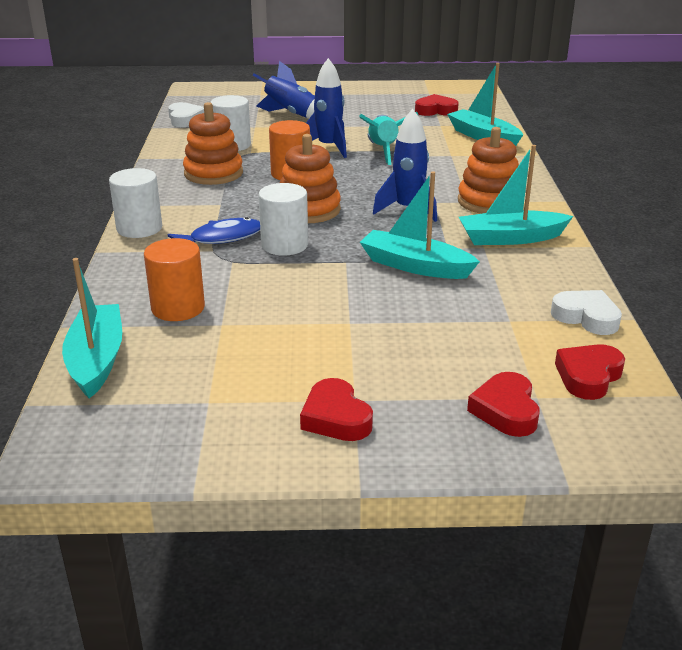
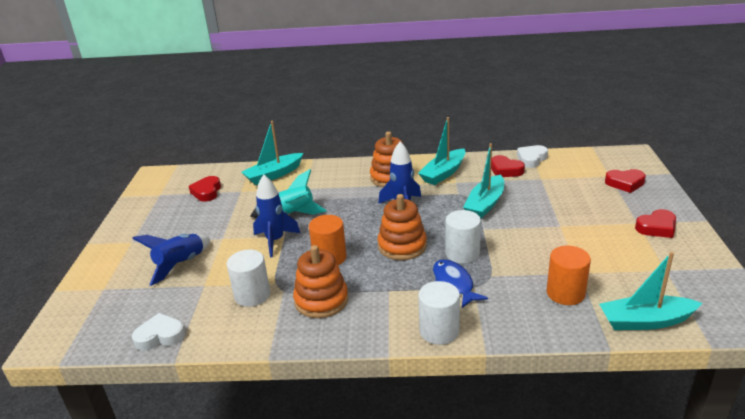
camera: 85 degrees left, 0 degrees up
turquoise boat [459,145,573,245] -> turquoise boat turned 45 degrees clockwise [418,117,465,185]
red heart [555,344,625,400] -> red heart moved to [491,155,525,177]

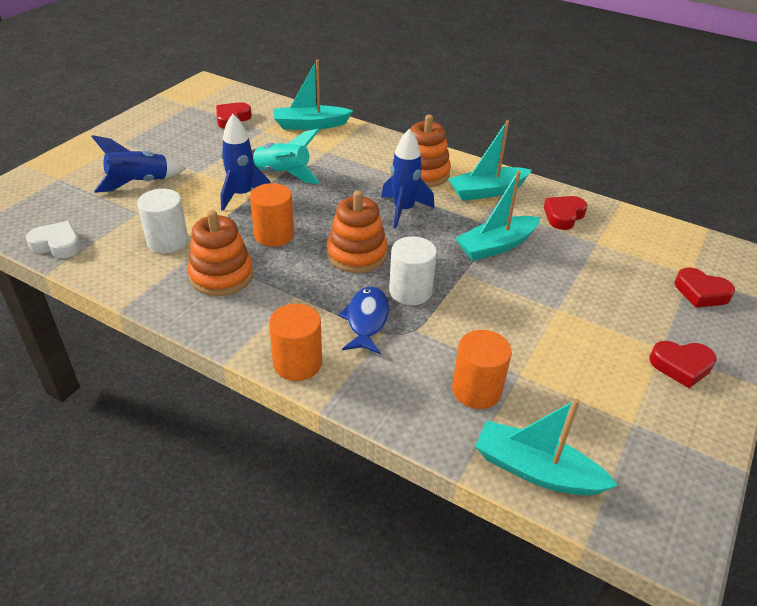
camera: 25 degrees right, 10 degrees up
white cylinder [418,281,460,345] -> orange cylinder [269,304,322,381]
red heart [491,155,525,177] -> red heart turned 60 degrees clockwise [544,196,588,230]
white heart [517,145,548,168] -> none

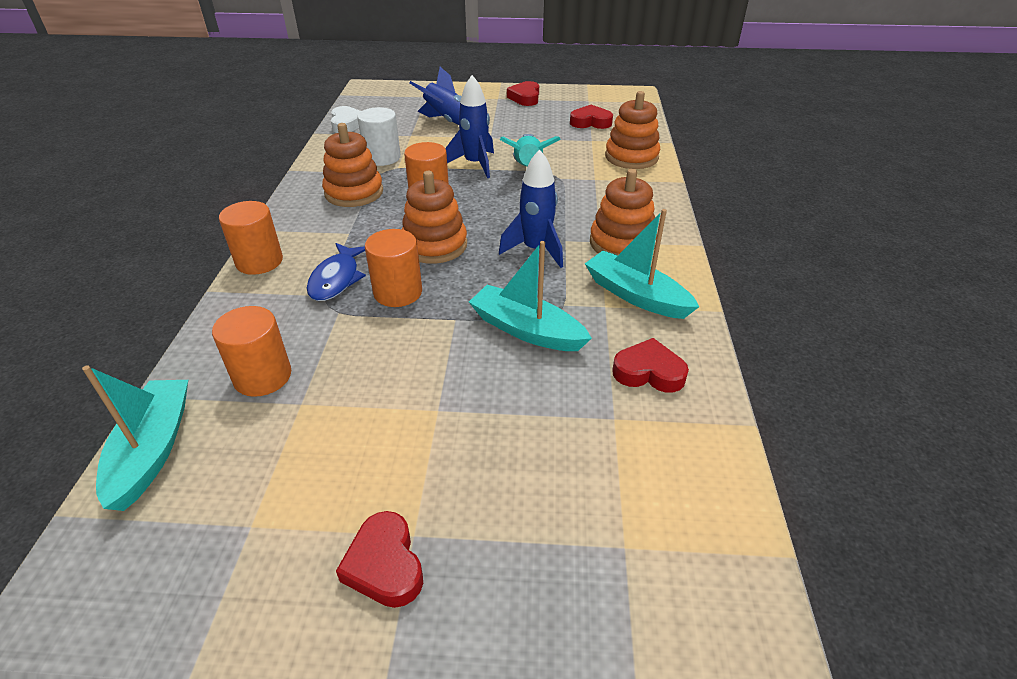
camera: 65 degrees right, 0 degrees up
turquoise boat [274,59,353,130] -> orange stacking toy [605,91,660,169]
blue fish [338,286,389,354] -> blue fish turned 120 degrees clockwise [307,243,366,301]
white cylinder [389,236,437,305] -> orange cylinder [365,229,422,307]
red heart [675,268,735,308] -> red heart moved to [507,81,539,106]

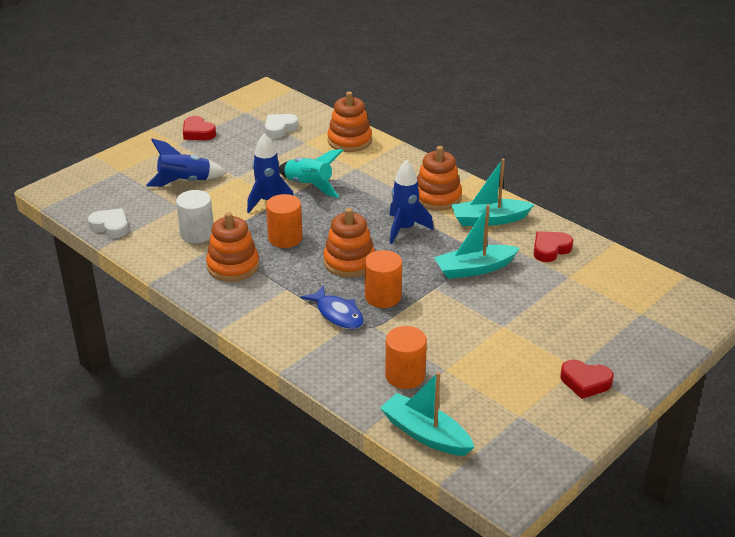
camera: 50 degrees left, 5 degrees down
orange cylinder [219,201,283,275] -> none
red heart [570,105,613,129] -> white heart [265,114,299,139]

